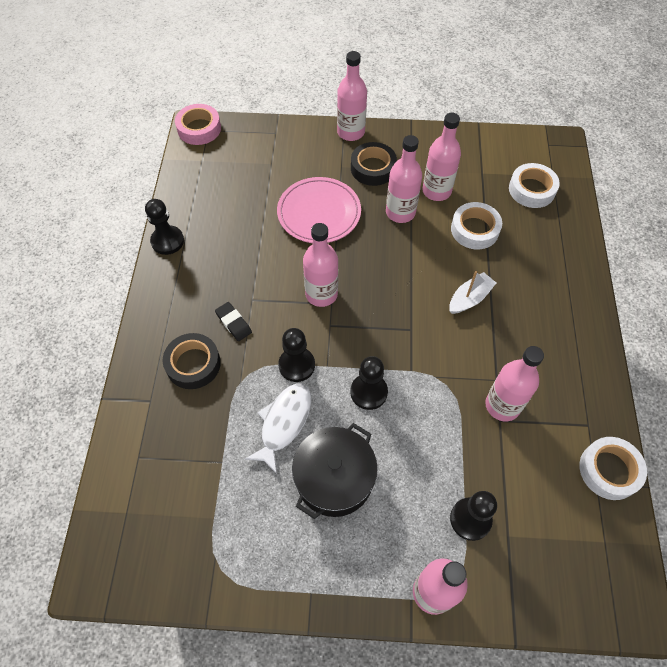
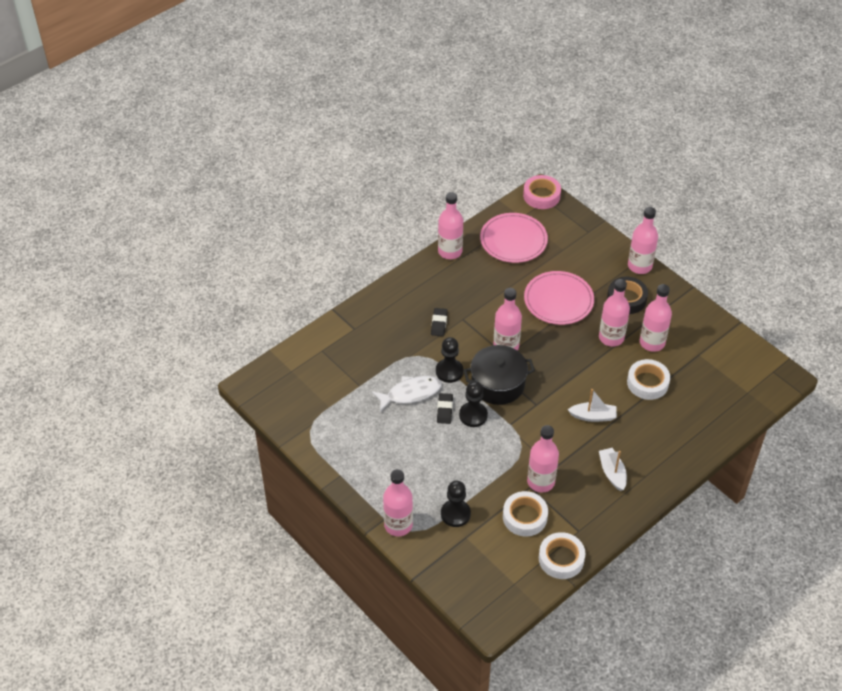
camera: 45 degrees right, 10 degrees down
black pawn [145,199,184,255] -> pink bottle [438,192,463,259]
black tape [163,333,221,389] -> none
black pot [292,423,378,519] -> black pot moved to [463,345,535,405]
white tape [509,163,560,208] -> white tape moved to [503,491,548,537]
none -> black eraser [437,393,453,424]
none -> pink plate [480,213,548,263]
none -> white boat [599,448,627,491]

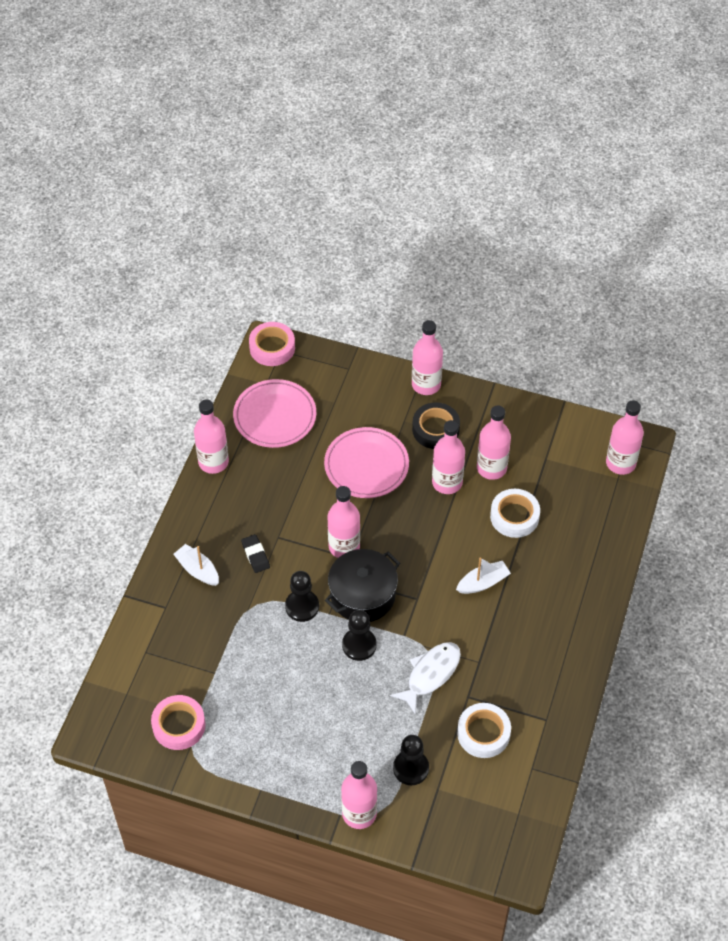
camera: 30 degrees left, 5 degrees up
white fish [372,376,442,412] -> white fish moved to [390,642,461,713]
black eraser [437,393,453,424] -> none
pink bottle [527,425,559,493] -> pink bottle moved to [606,400,644,475]
white tape [539,532,585,579] -> none
white boat [599,448,627,491] -> white boat moved to [173,544,219,586]
none -> pink tape [151,695,206,750]

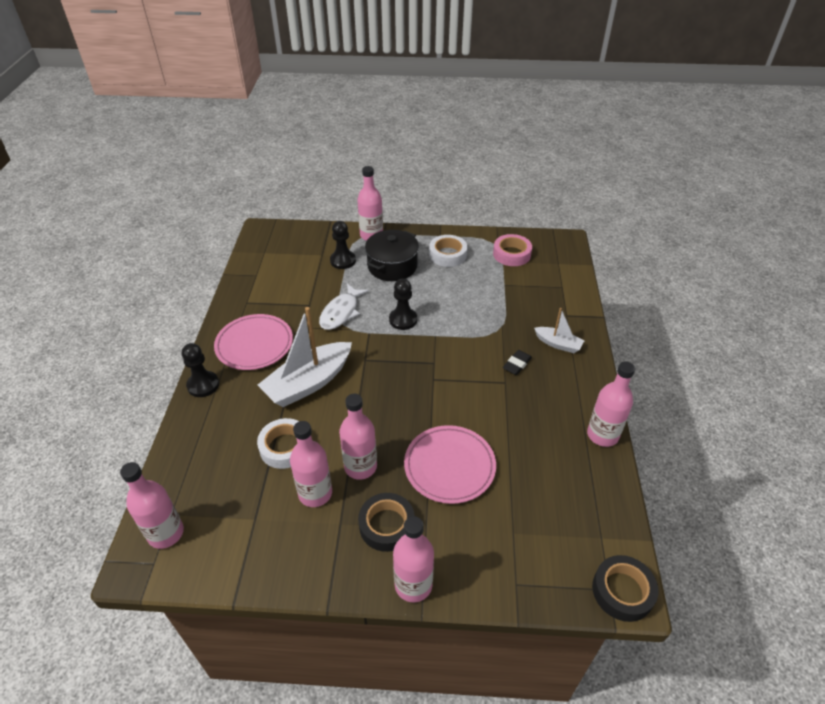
camera: 165 degrees right, 10 degrees down
pink plate [233,379,316,448] -> pink plate moved to [214,314,293,370]
black eraser [241,534,270,573] -> black eraser turned 75 degrees clockwise [503,350,532,375]
pink tape [249,322,295,366] -> black tape [592,555,659,622]
black pawn [285,571,319,622] -> black pawn moved to [182,343,219,397]
black pot [325,549,400,622] -> black pot moved to [365,230,419,281]
pink bottle [328,486,360,558] -> none
white boat [456,557,511,594] -> white boat [258,307,352,407], size x1.93
white tape [457,703,511,758] -> white tape moved to [429,235,467,267]

